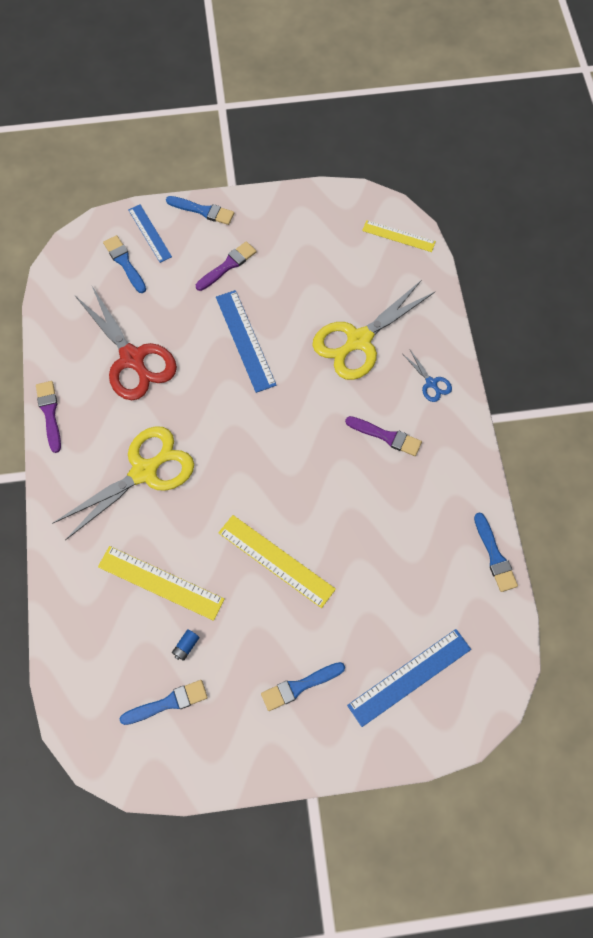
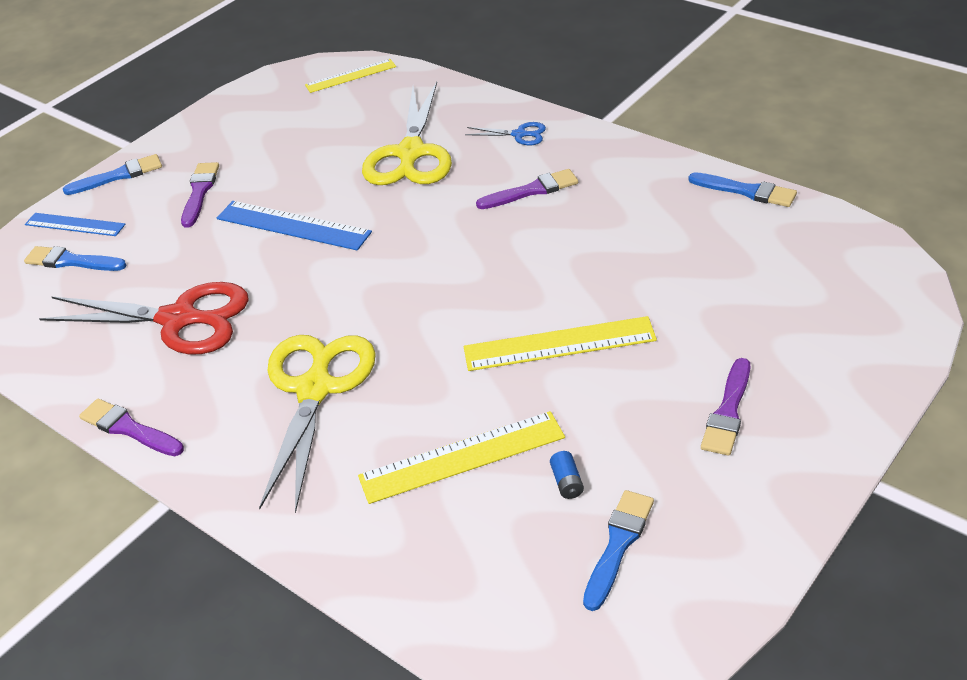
camera: 40 degrees left, 25 degrees down
blue brush [261,662,345,711] -> purple brush [701,358,750,456]
blue ruler [347,629,471,727] -> none

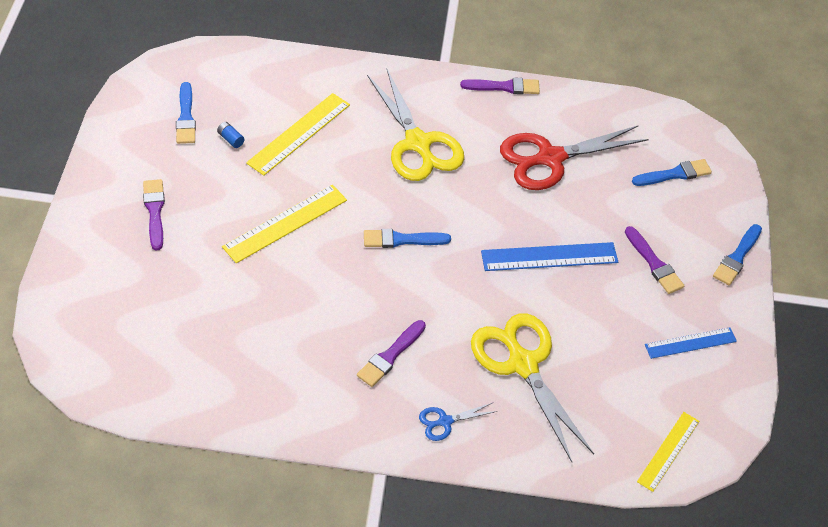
camera: 140 degrees right, 10 degrees up
blue ruler [25,213,125,236] -> blue ruler moved to [645,327,737,359]
blue brush [688,172,797,207] -> blue brush moved to [364,229,451,248]

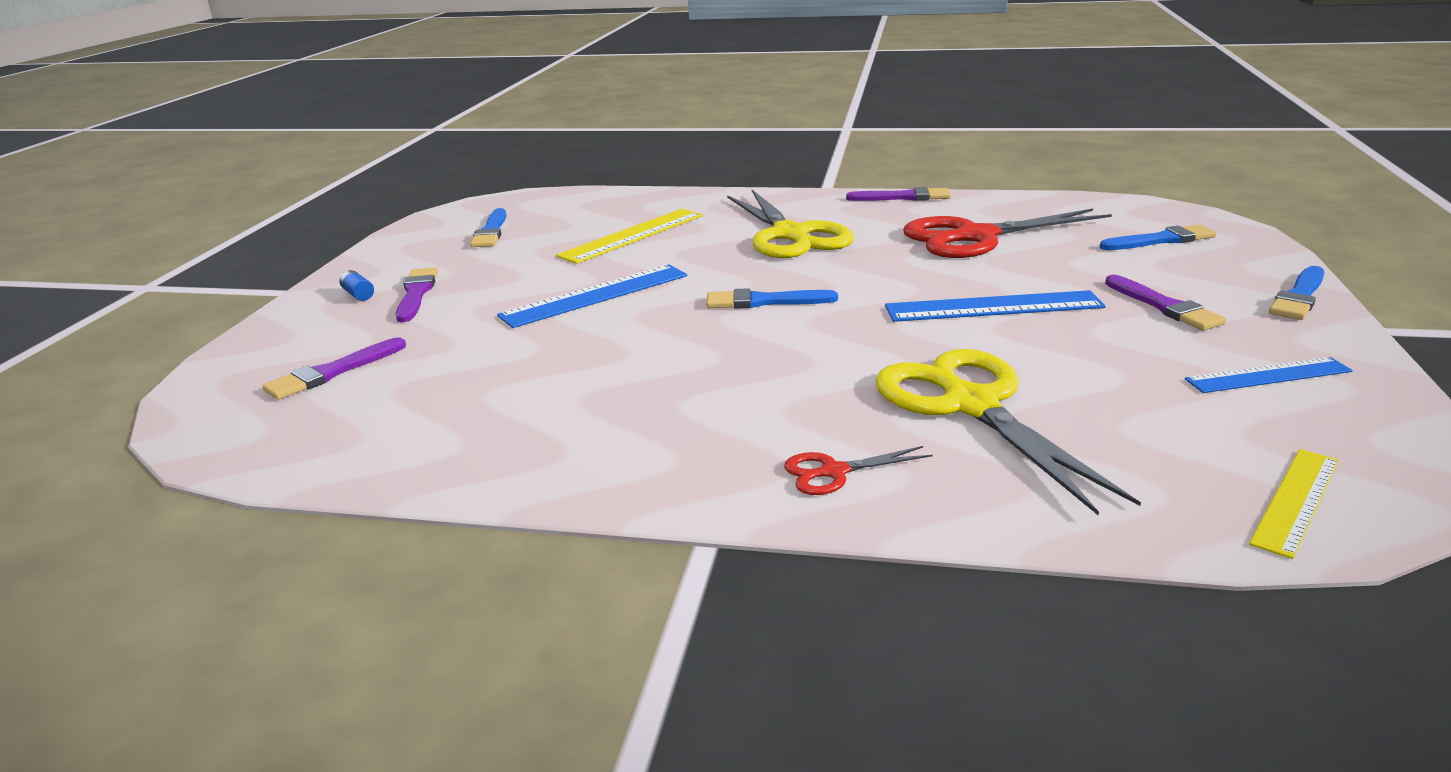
camera: 10 degrees right, 25 degrees down
blue battery [217,122,245,148] -> blue battery moved to [339,270,374,301]
yellow ruler [222,185,347,263] -> blue ruler [497,264,688,328]
purple brush [357,320,426,387] -> purple brush moved to [262,337,406,400]
blue scissors [419,403,497,441] -> red scissors [784,446,933,495]

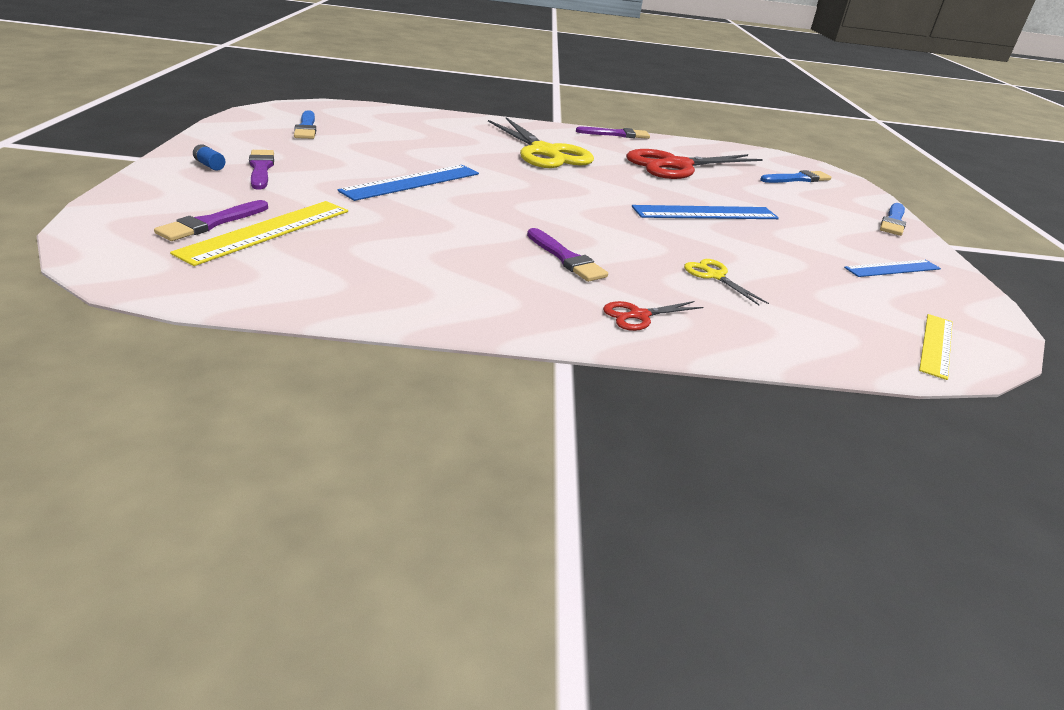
camera: 15 degrees left, 5 degrees up
yellow ruler [556,209,703,264] -> yellow ruler moved to [170,201,348,266]
blue brush [707,288,838,309] -> none
yellow scissors [875,349,1141,515] -> yellow scissors [684,259,769,305], size x0.44
purple brush [1105,275,1226,330] -> purple brush moved to [527,228,608,282]

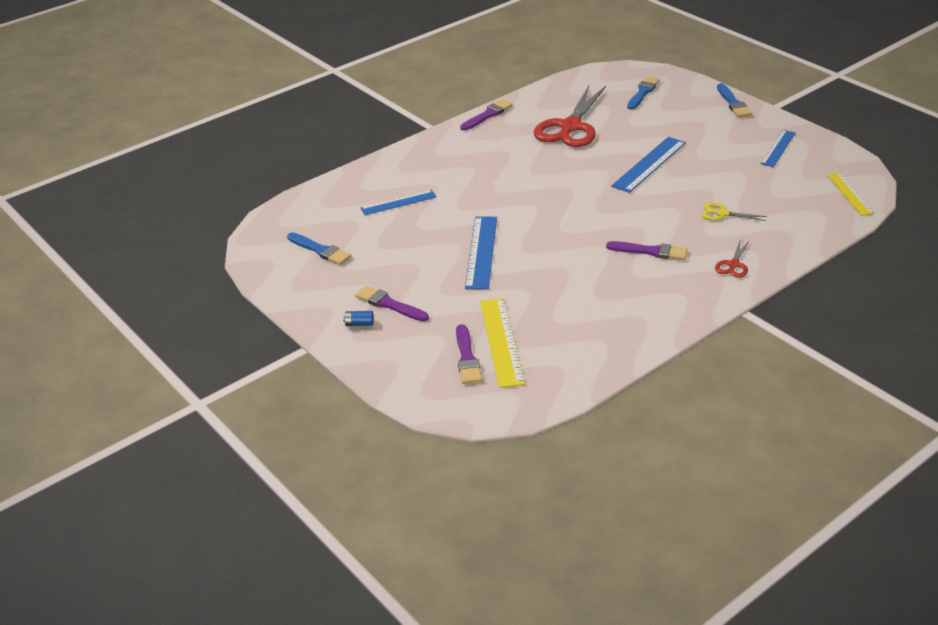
camera: 35 degrees left, 5 degrees up
yellow scissors [488,117,594,168] -> none
none -> blue ruler [360,190,437,215]

